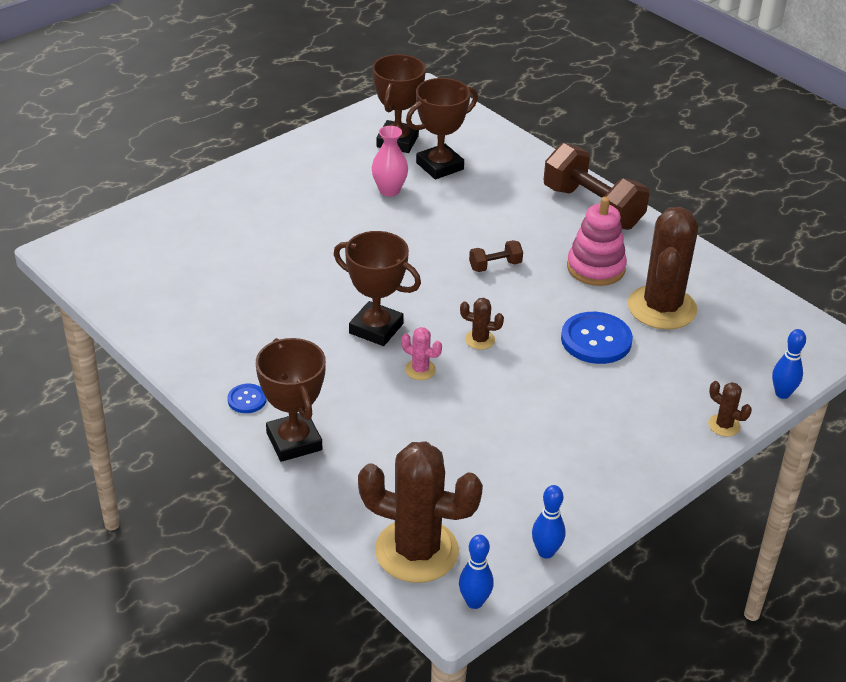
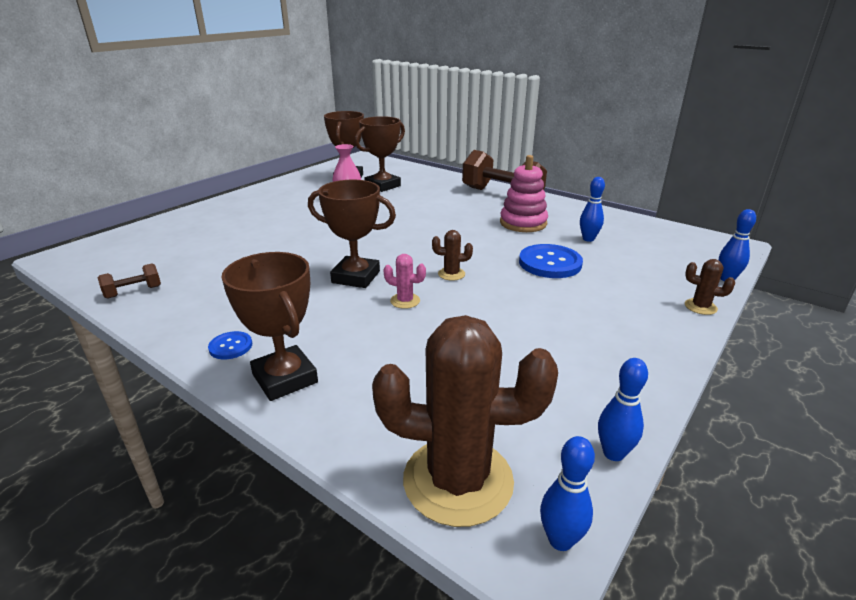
camera: 10 degrees left, 10 degrees down
brown dumbbell [469,240,523,272] -> brown dumbbell moved to [98,264,161,299]
brown cactus [628,207,698,330] -> blue bowling pin [580,177,605,242]

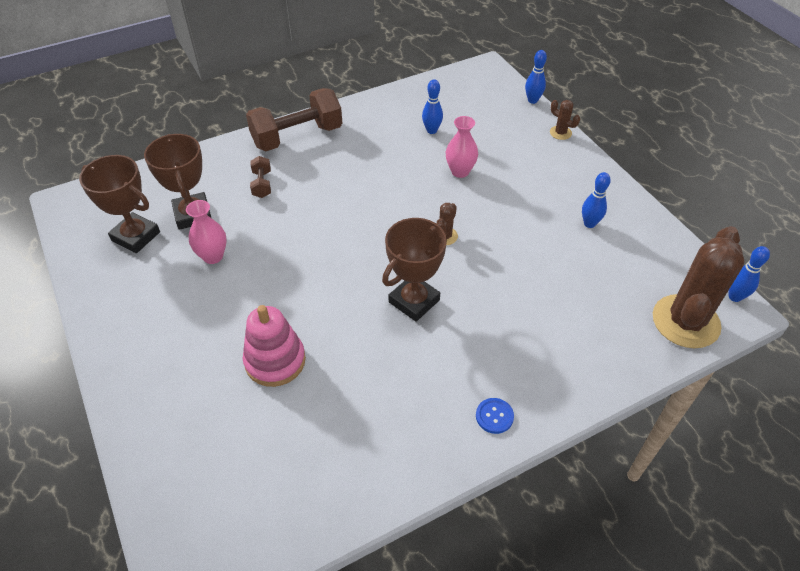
camera: 65 degrees left, 20 degrees up
brown dumbbell [98,264,161,299] -> brown dumbbell moved to [250,156,271,198]
brown trophy [222,252,318,401] -> none
pink cactus [383,254,426,309] -> none
pink stacking toy [500,155,548,232] -> pink stacking toy moved to [243,305,306,387]
blue button [519,244,583,278] -> pink vase [446,116,478,178]
blue bowling pin [598,358,648,461] -> blue bowling pin moved to [582,172,611,228]
brown cactus [685,259,735,315] -> brown cactus turned 75 degrees clockwise [550,100,580,140]

